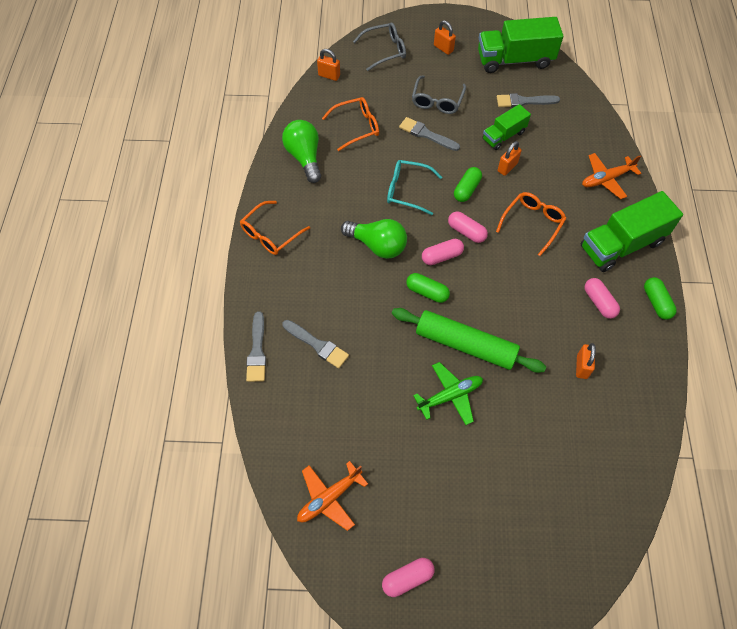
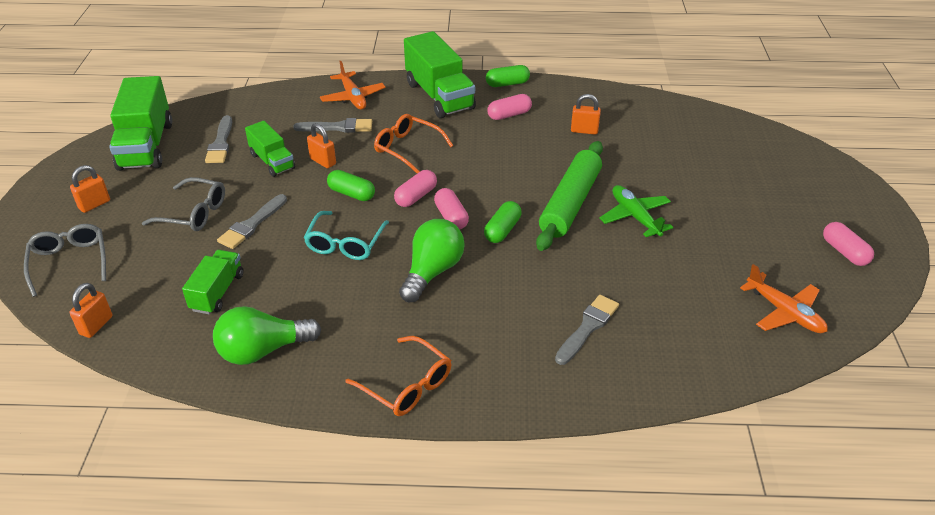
camera: 90 degrees left, 20 degrees down
grey brush [246,311,266,382] -> grey brush moved to [293,118,372,133]
orange glasses [322,97,379,151] -> green truck [182,250,244,314]

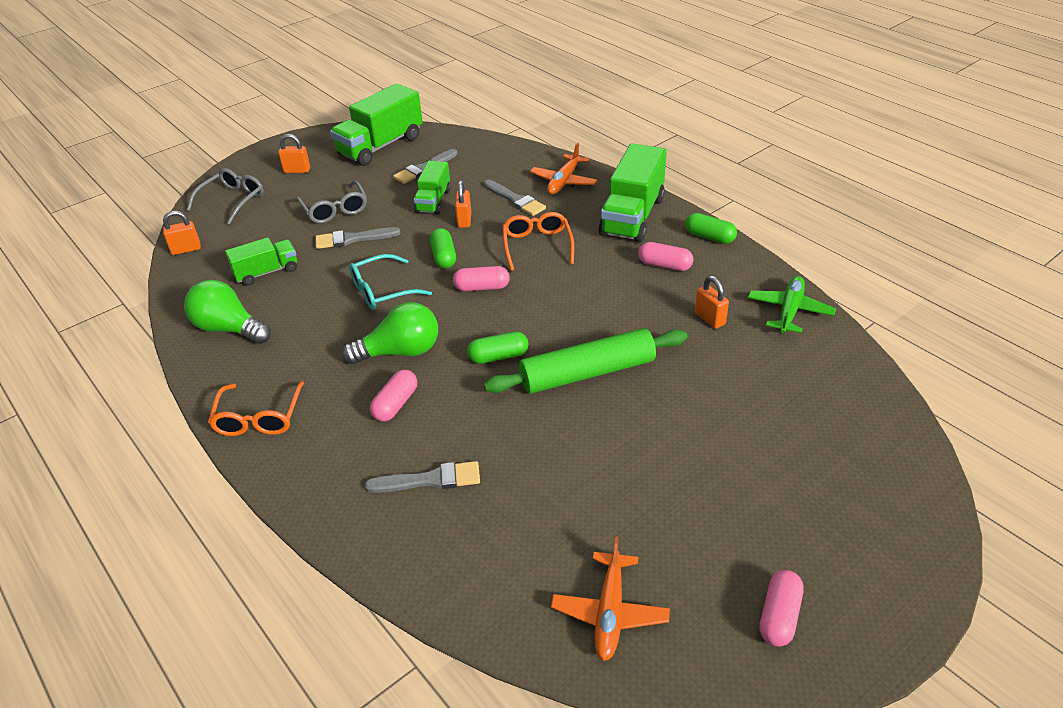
camera: 50 degrees right, 0 degrees up
pink capsule [434,188,469,230] -> pink capsule moved to [370,370,417,422]
green plane [599,185,673,237] -> green plane moved to [748,276,836,333]

